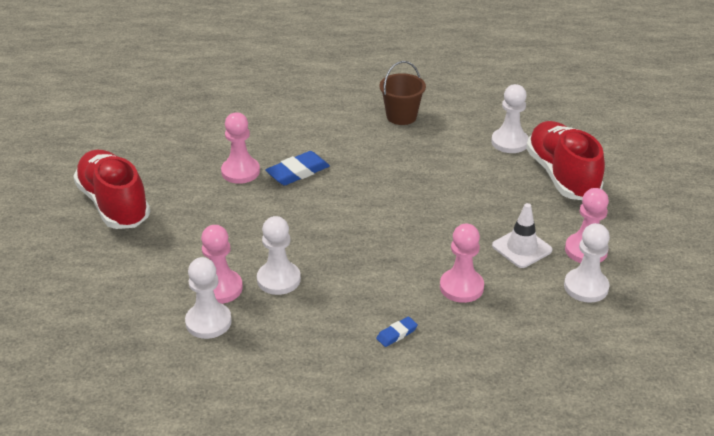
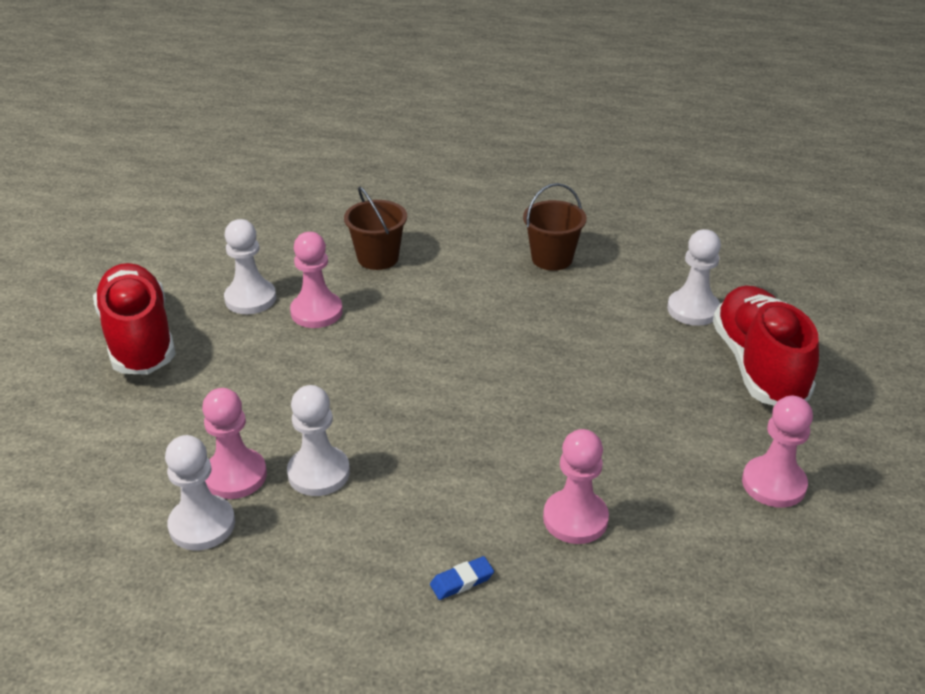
camera: 10 degrees right, 0 degrees up
blue eraser [265,151,330,185] -> none
white traffic cone [492,203,552,268] -> none
white pawn [564,223,610,303] -> white pawn moved to [224,219,276,314]
none -> brown bucket [344,187,407,270]

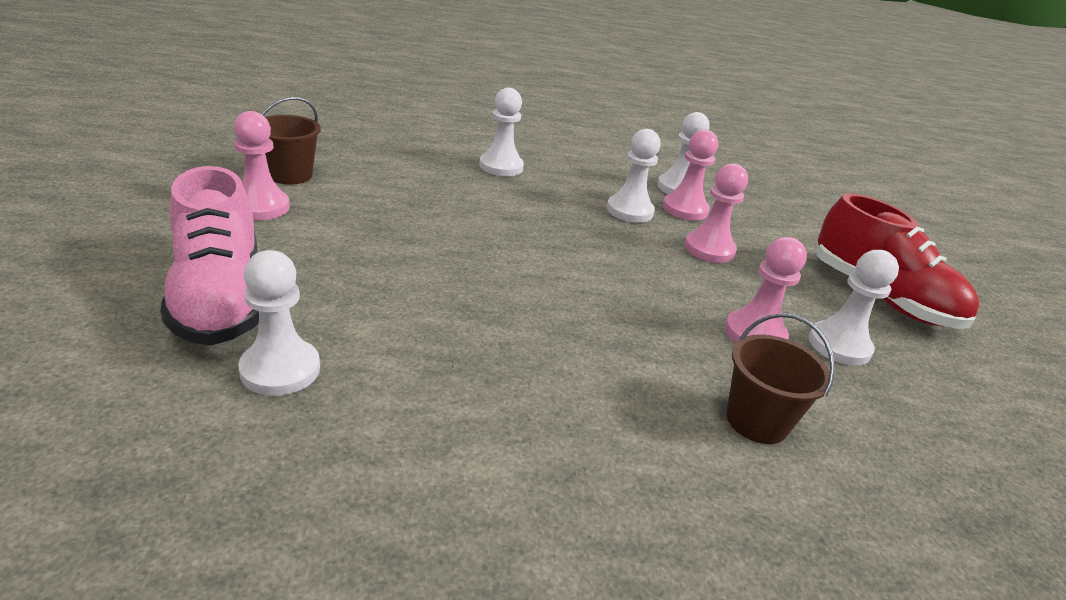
camera: 160 degrees right, 5 degrees down
blue eraser [430,556,494,600] -> white pawn [479,88,524,176]
brown bucket [523,183,587,271] -> brown bucket moved to [262,97,321,185]
pink pawn [543,429,609,544] -> pink pawn moved to [684,163,748,263]
red shoe [713,285,819,406] -> pink shoe [160,166,259,346]

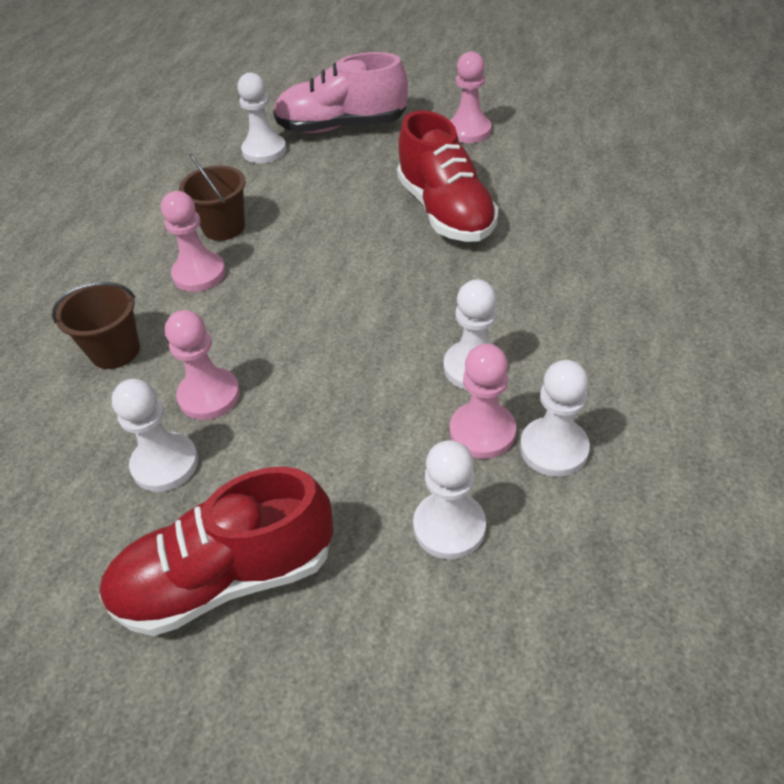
camera: 115 degrees right, 15 degrees up
brown bucket [262,97,321,185] -> brown bucket moved to [179,153,246,241]
white pawn [479,88,524,176] -> white pawn moved to [413,440,486,559]
pink pawn [684,163,748,263] -> pink pawn moved to [161,191,226,292]
none -> red shoe [397,110,499,242]

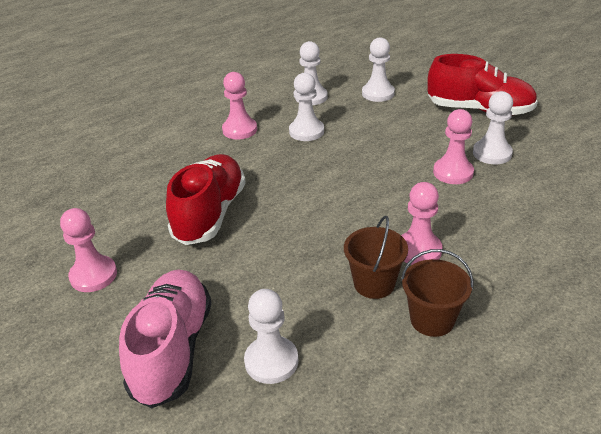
camera: 145 degrees left, 10 degrees down
brown bucket [52,282,140,369] -> brown bucket moved to [401,249,473,337]
pink shoe [273,52,408,133] -> pink shoe turned 120 degrees counterclockwise [119,270,212,408]
pink pawn [450,344,516,459] -> pink pawn moved to [222,72,257,140]

